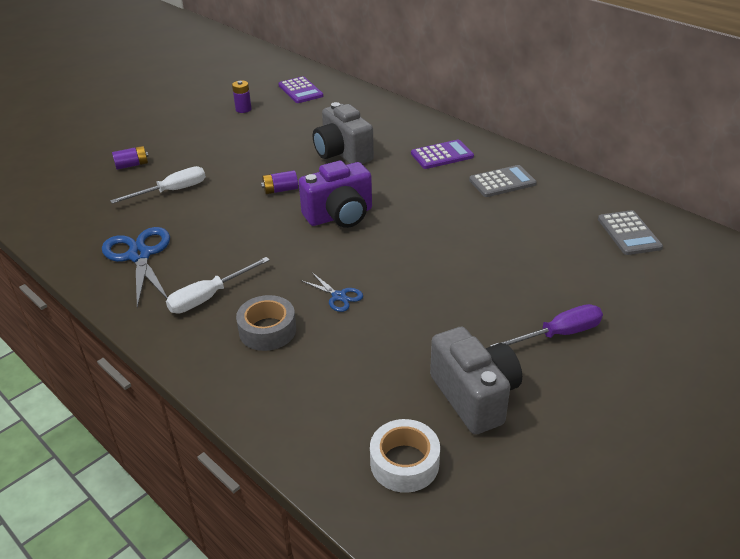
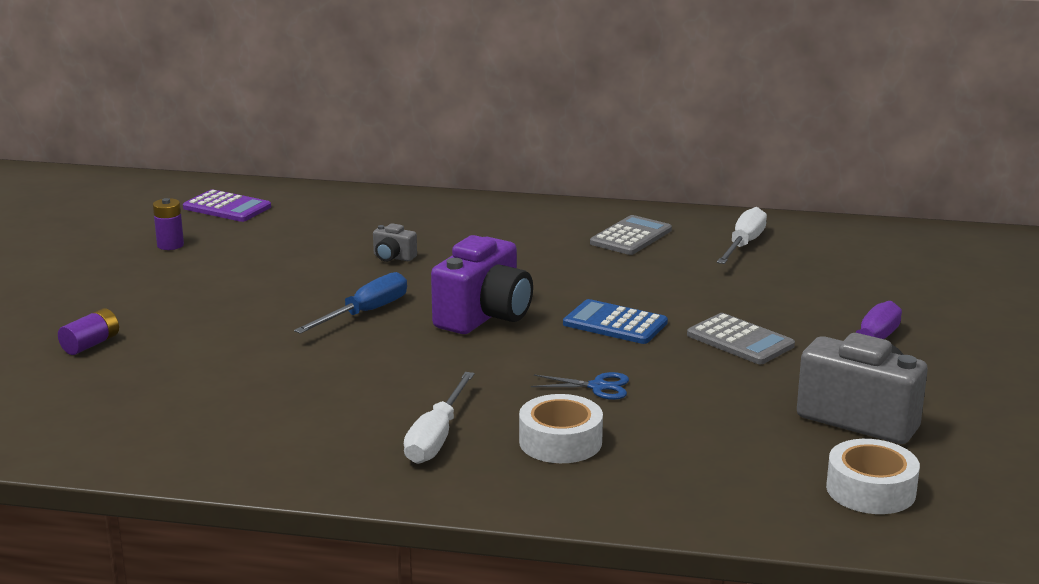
camera: 35 degrees left, 15 degrees down
blue scissors [102,227,170,308] -> none
white screwdriver [110,166,206,204] -> white screwdriver moved to [717,207,767,264]
grey tape [236,295,296,351] -> white tape [519,394,603,463]
purple battery [261,170,298,194] -> blue screwdriver [294,272,407,334]
grey camera [313,102,374,164] -> grey camera [373,223,417,262], size x0.46
purple calculator [411,140,474,169] -> none
grey calculator [598,210,663,255] -> grey calculator moved to [687,313,795,364]
none -> blue calculator [563,299,668,344]

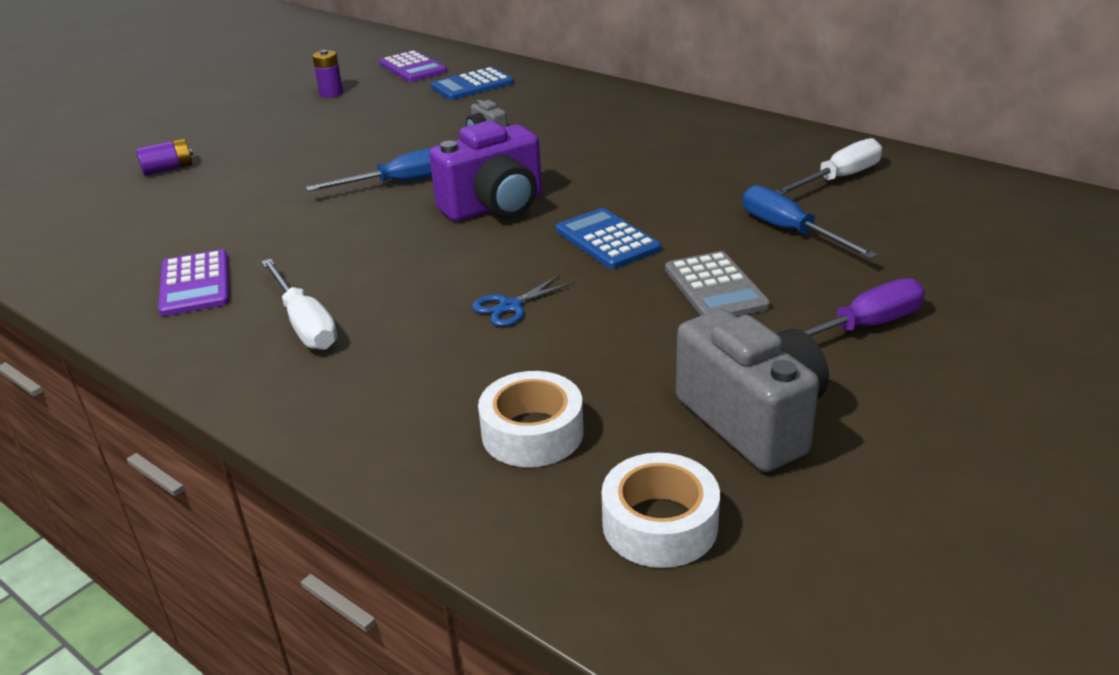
camera: 30 degrees right, 10 degrees up
white screwdriver [404,372,475,464] -> white screwdriver turned 75 degrees counterclockwise [261,259,337,350]
white tape [519,394,603,463] -> white tape moved to [478,371,584,467]
blue scissors [531,372,629,400] -> blue scissors turned 105 degrees clockwise [472,274,575,326]
grey calculator [590,215,672,255] -> none
none -> purple calculator [158,249,229,316]
none -> blue calculator [431,67,514,100]
none -> blue screwdriver [743,185,878,259]

